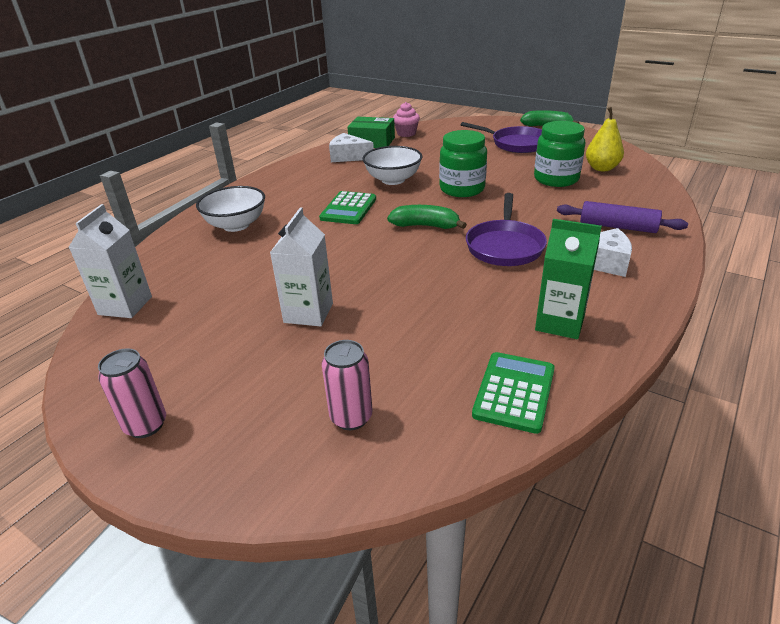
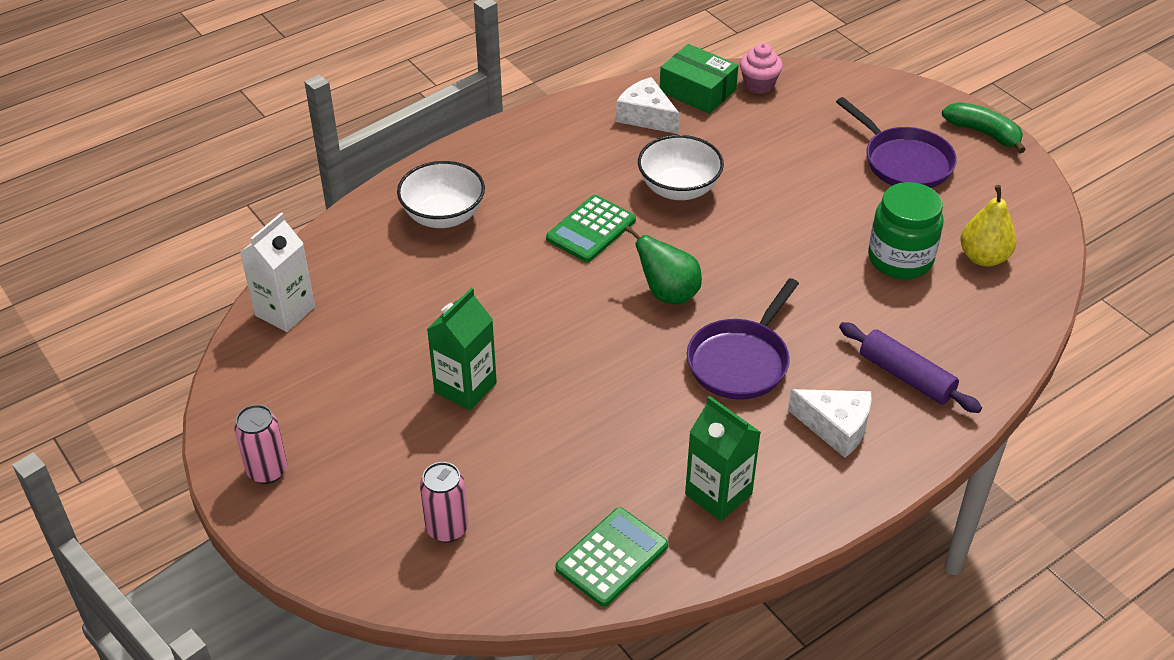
camera: 20 degrees right, 10 degrees up
white carton [270,208,333,327] -> green carton [427,288,497,410]
green banana [387,205,467,229] -> green pear [624,225,702,304]
green jar [439,130,487,197] -> none

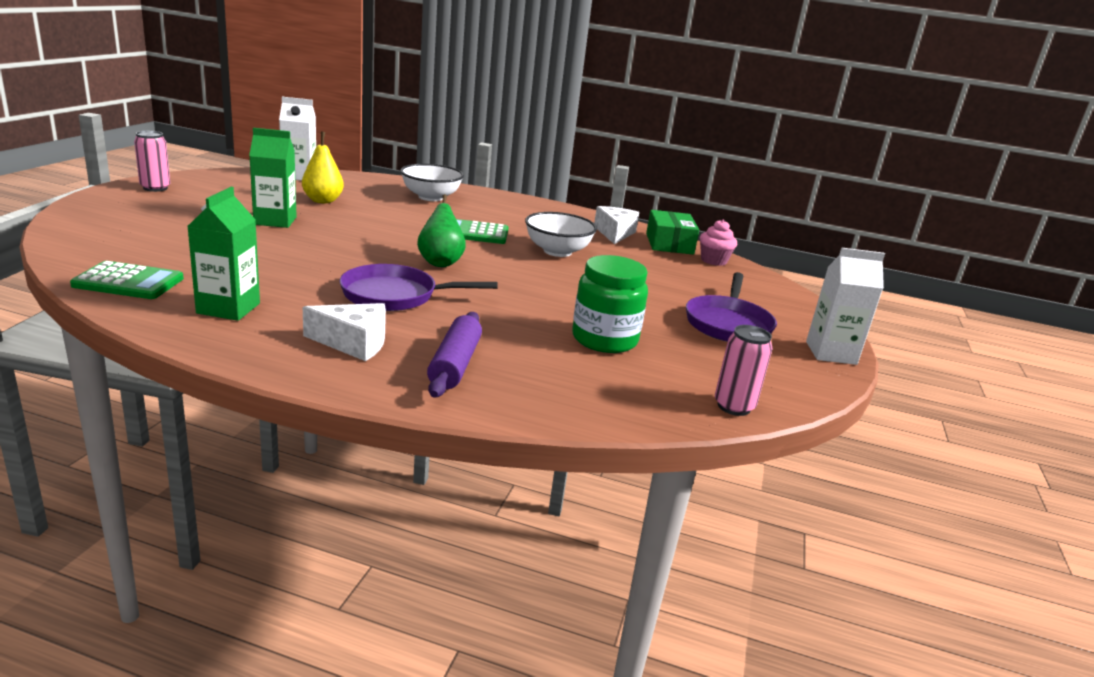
camera: 50 degrees right, 20 degrees down
pink can [420,462,468,543] -> pink can moved to [715,325,772,416]
white cheese [788,389,871,458] -> white cheese turned 75 degrees counterclockwise [303,303,386,361]
green banana [942,102,1026,153] -> white carton [806,247,885,365]
yellow pear [960,185,1017,266] -> yellow pear moved to [302,131,344,203]

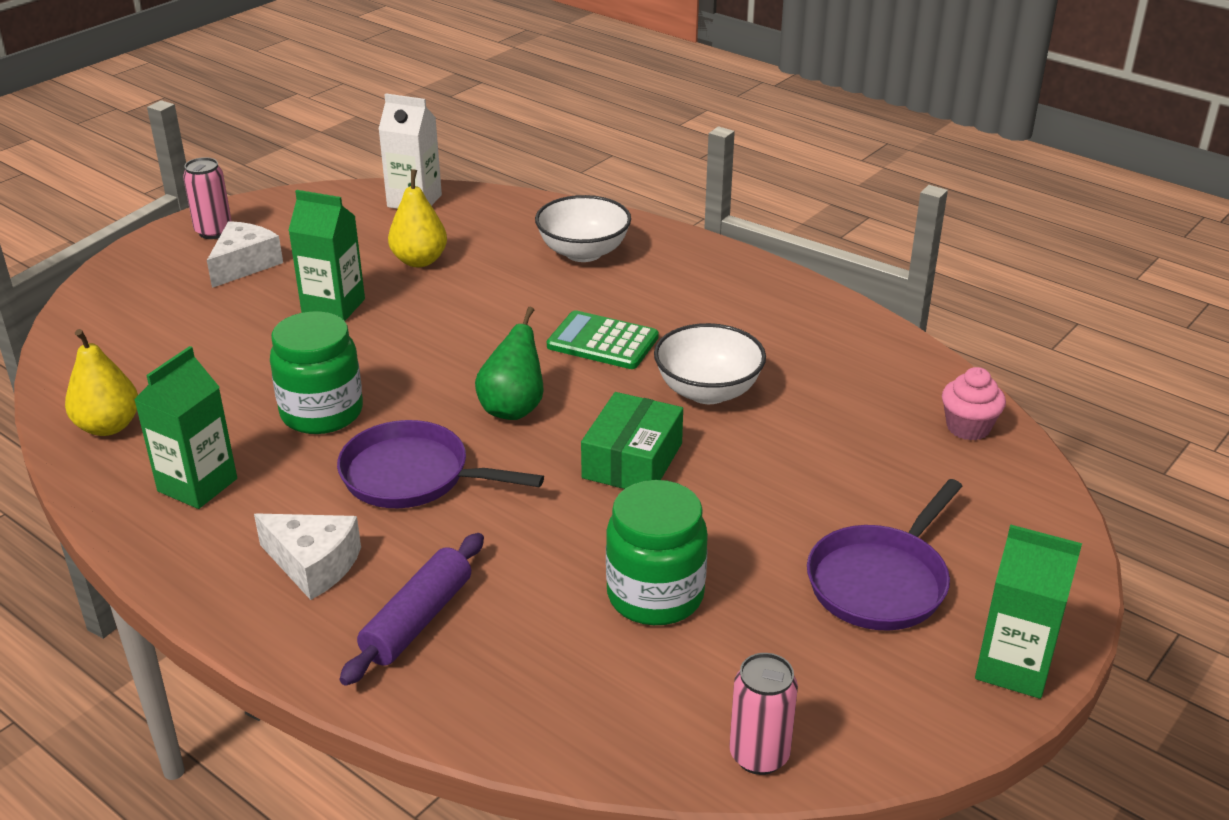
camera: 25 degrees right, 10 degrees up
green calculator [70,261,184,299] -> yellow pear [65,329,138,436]
white cheese [594,206,639,244] -> white cheese moved to [207,221,283,288]
green box [646,210,699,255] -> green box moved to [581,392,683,489]
white carton [806,247,885,365] -> green carton [975,524,1082,699]
none -> green jar [270,311,363,434]

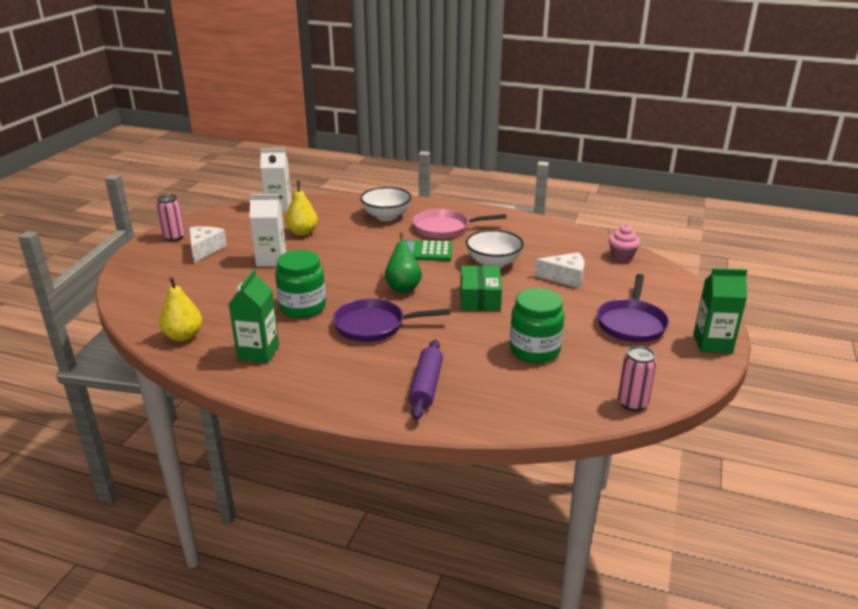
camera: 20 degrees left, 5 degrees down
white cheese [254,513,361,600] -> white cheese moved to [535,252,585,288]
green carton [288,190,365,321] -> white carton [249,194,286,267]
none -> pink pan [413,209,507,239]

